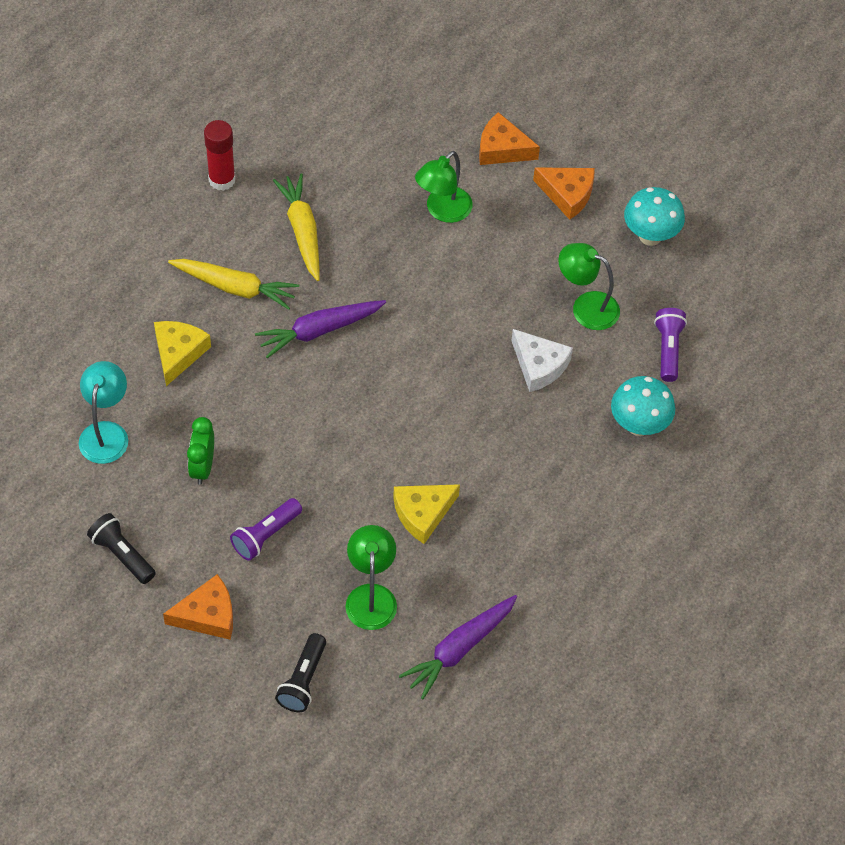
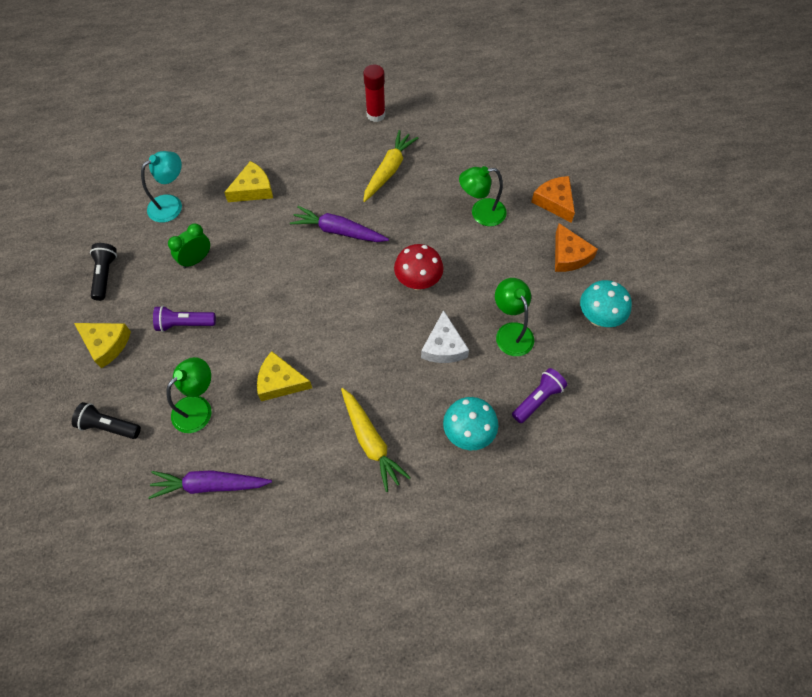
camera: 45 degrees right, 5 degrees up
orange cheese [163,574,233,640] -> yellow cheese [74,323,131,369]
yellow carrot [168,259,299,310] -> yellow carrot moved to [341,388,411,492]
black flashlight [275,633,326,712] -> black flashlight turned 45 degrees clockwise [72,402,141,439]
none -> red mushroom [394,244,444,290]

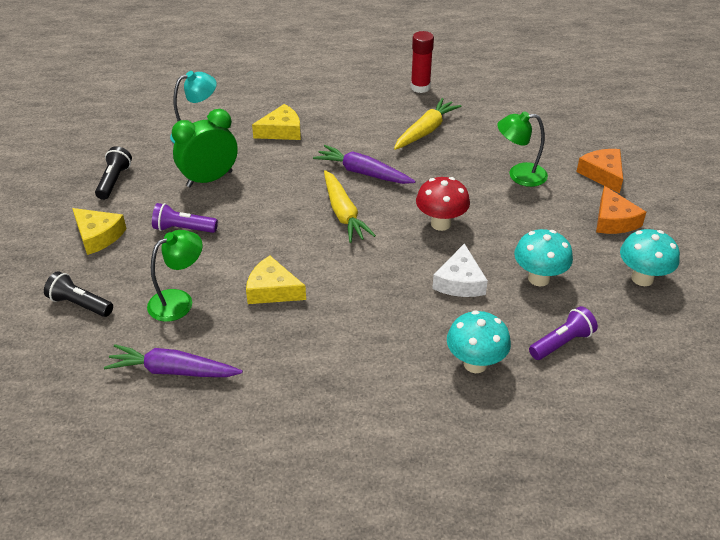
camera: 10 degrees right, 20 degrees down
green clock [168,223,210,269] -> green clock [172,109,238,187], size x1.54
yellow carrot [341,388,411,492] -> yellow carrot moved to [324,170,376,243]
green lamp [495,278,534,356] -> turquoise mushroom [514,229,573,287]

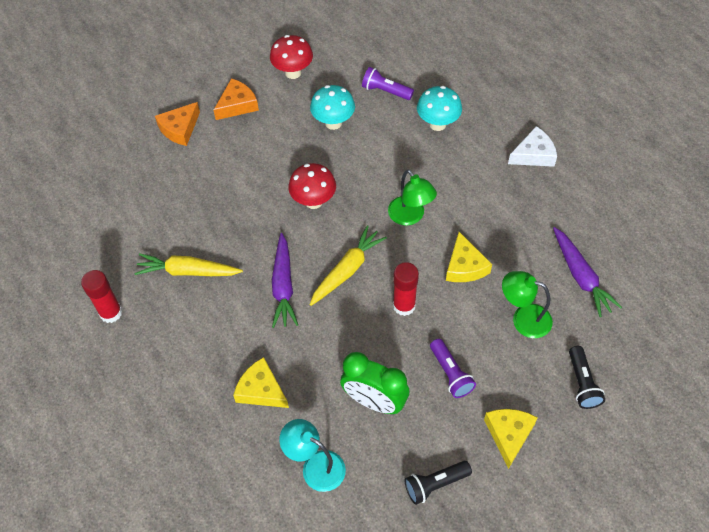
camera: 120 degrees left, 15 degrees up
white cheese [432,243,488,297] -> white cheese moved to [508,126,557,167]
green lamp [497,111,548,187] -> green lamp moved to [388,169,437,226]
turquoise mushroom [620,229,680,286] -> red mushroom [270,35,313,79]
none -> red glue stick [393,262,419,316]

